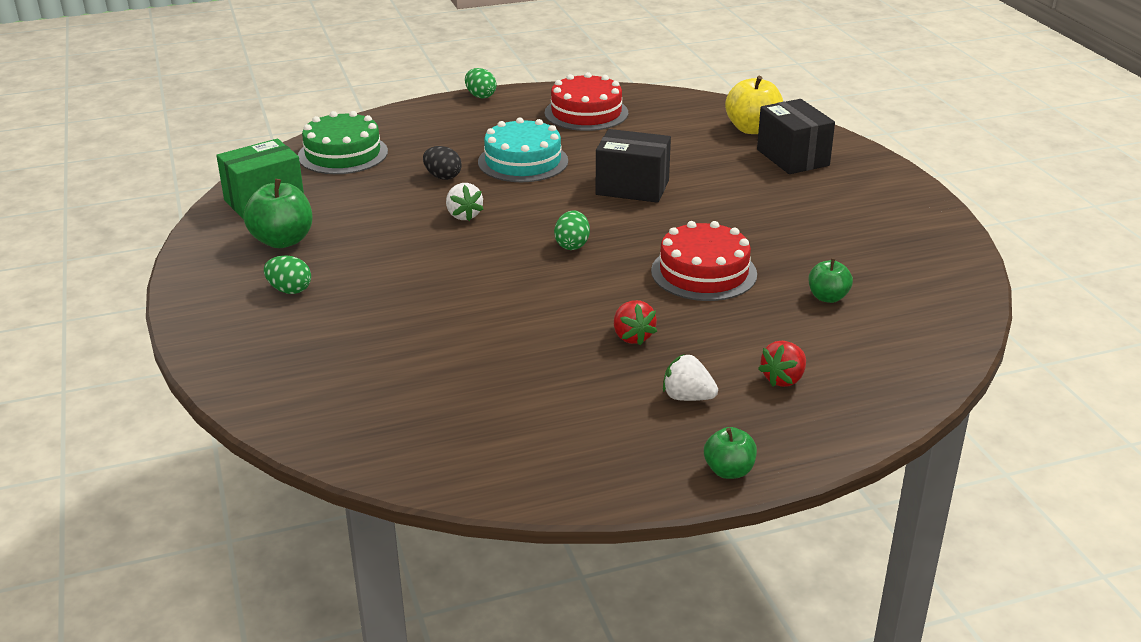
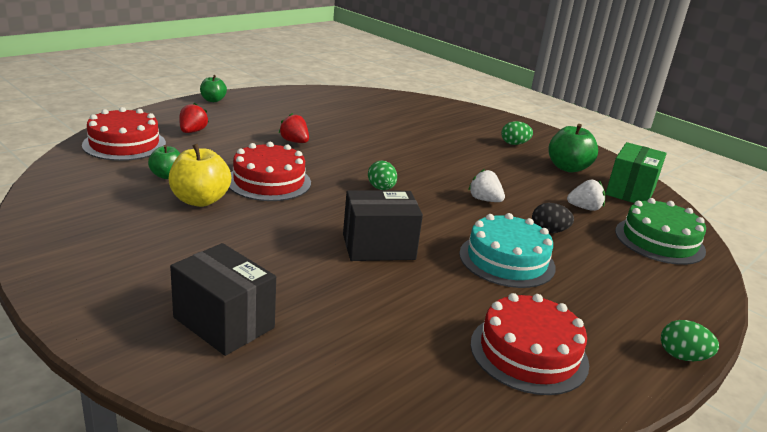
camera: 150 degrees right, 5 degrees down
white strawberry [663,354,718,401] -> white strawberry moved to [567,180,605,211]
yellow apple [725,76,783,134] -> yellow apple moved to [169,144,231,207]
none -> red cake [82,107,166,161]

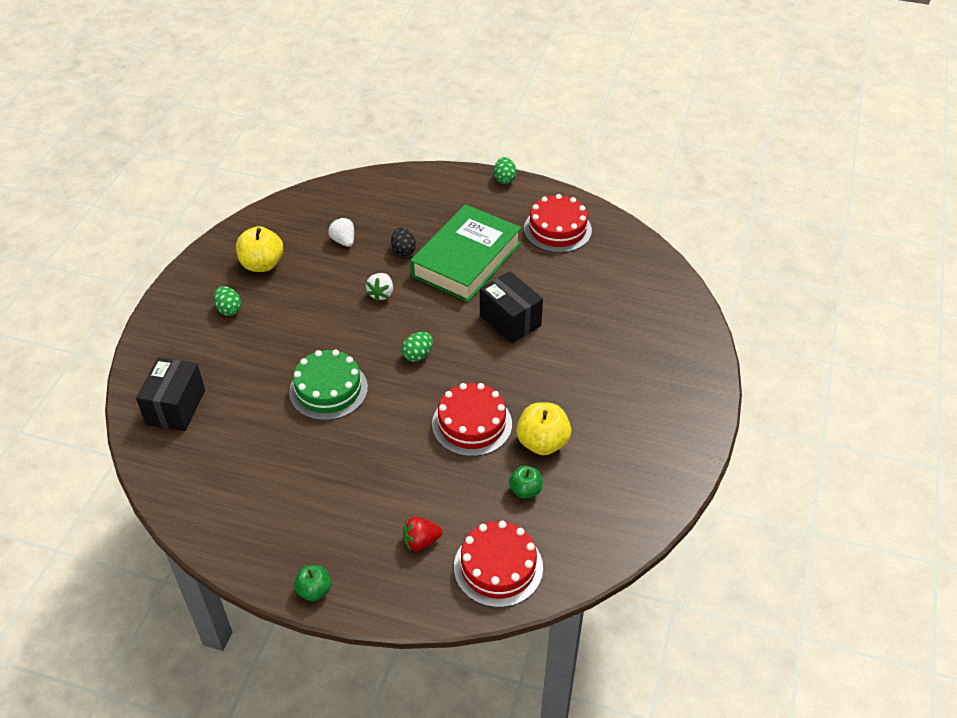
camera: 115 degrees left, 20 degrees up
black box [170,243,276,356] -> black box moved to [136,357,205,431]
red strawberry [279,113,309,143] -> none
turquoise cake [459,213,556,288] -> green book [410,204,521,302]
green apple [548,124,598,172] -> yellow apple [236,226,283,272]
green box [606,142,667,203] -> none
green cake [615,198,706,265] -> green cake moved to [289,350,368,420]

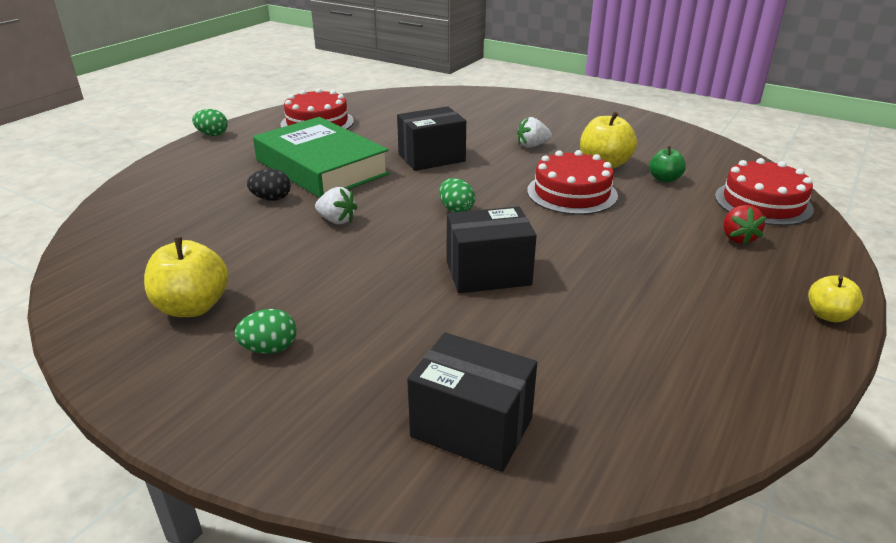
camera: 75 degrees left, 15 degrees down
green cake [289,350,368,420] -> black box [447,206,537,293]
green apple [294,565,331,601] -> yellow apple [808,275,863,322]
white strawberry [328,218,354,247] -> white strawberry moved to [517,117,552,148]

